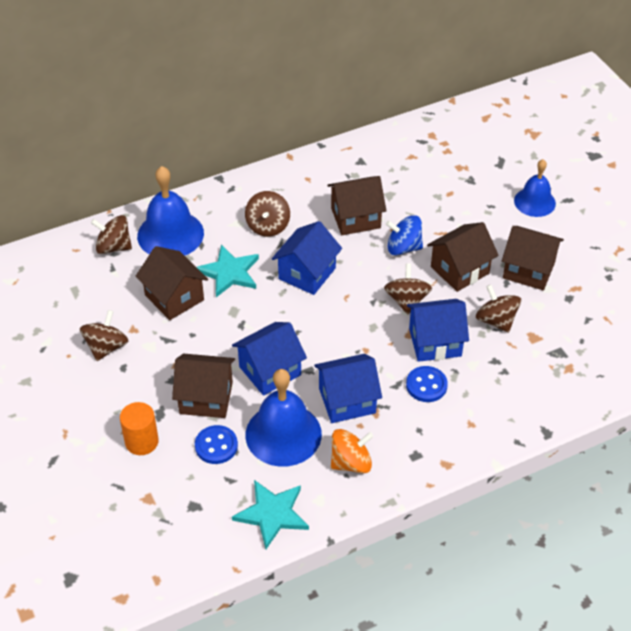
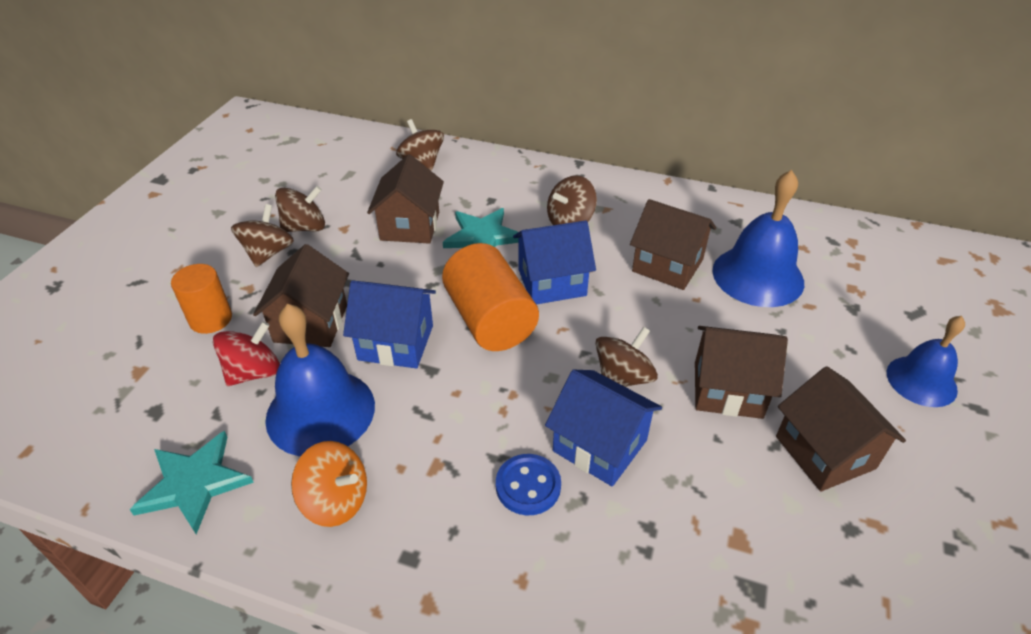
camera: 45 degrees right, 5 degrees down
blue bell [137,166,204,256] -> blue bell moved to [712,170,804,307]
brown house [172,354,235,418] -> brown house turned 45 degrees clockwise [253,244,349,347]
blue button [195,425,238,464] -> red spinning top [213,321,280,386]
blue house [314,354,382,423] -> none
blue spinning top [386,215,423,255] -> none
brown spinning top [476,285,521,333] -> brown spinning top moved to [231,204,294,267]
none -> orange cylinder [442,243,539,351]

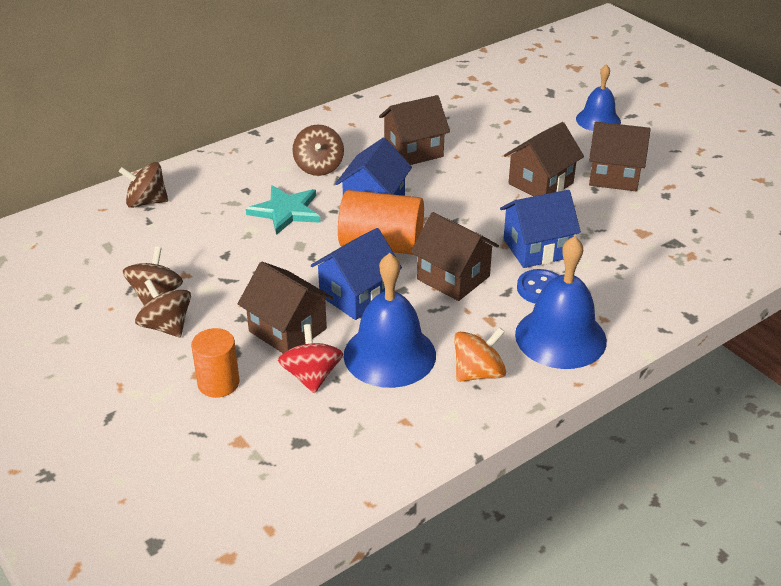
camera: 55 degrees left, 5 degrees down
turquoise star [130,431,254,534] -> none
brown house [367,154,444,244] -> brown house moved to [410,212,499,301]
brown spinning top [595,326,658,387] -> none
blue bell [712,170,804,307] -> blue bell moved to [515,236,607,369]

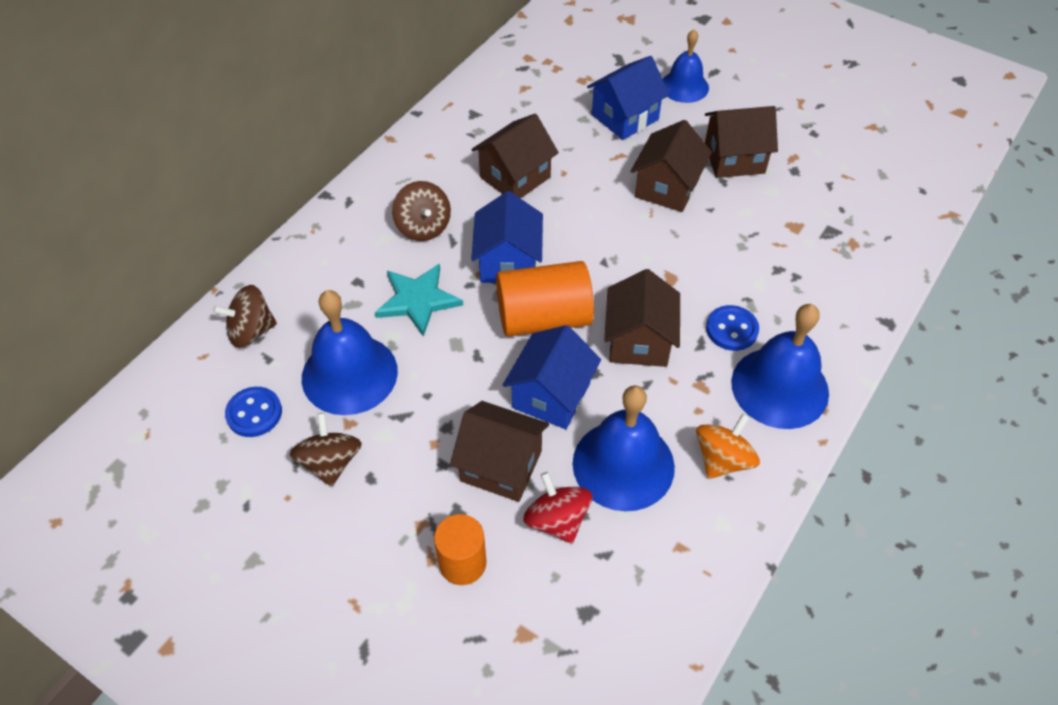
camera: 20 degrees left, 15 degrees up
brown spinning top [135,279,191,337] -> none
brown house [410,212,499,301] -> brown house turned 75 degrees clockwise [604,269,680,367]
blue house [500,190,581,268] -> blue house moved to [587,56,669,140]
none -> blue button [225,387,282,437]
none -> blue bell [302,290,398,415]

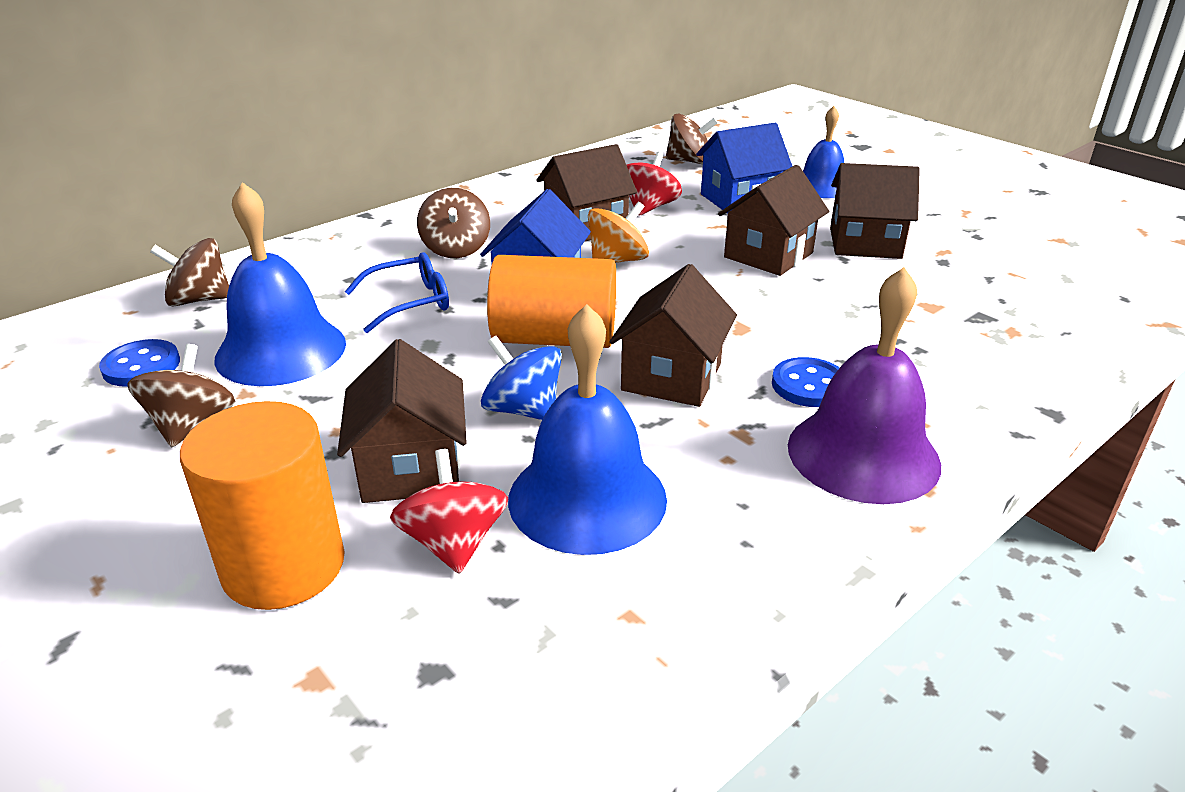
camera: 15 degrees right, 20 degrees down
turquoise star [375,264,463,337] -> blue glasses [345,252,449,333]
orange cylinder [434,514,486,585] -> orange cylinder [180,401,345,610], size x1.58
brown house [450,401,549,502] -> brown house turned 45 degrees clockwise [337,339,467,503]
blue house [502,325,601,429] -> blue spinning top [481,336,562,420]
orange spinning top [696,413,760,479] -> orange spinning top moved to [588,202,649,263]
blue bell [731,304,829,429] -> purple bell [788,267,941,504]
none -> red spinning top [627,152,682,216]
none -> brown spinning top [666,114,718,164]

